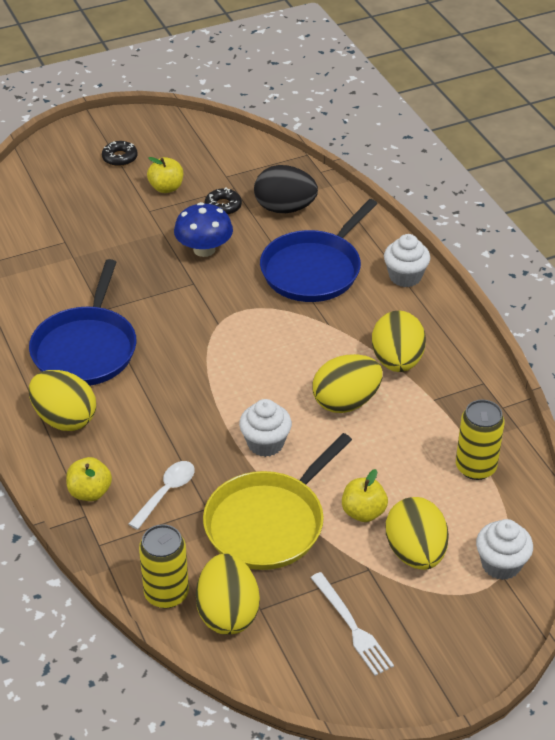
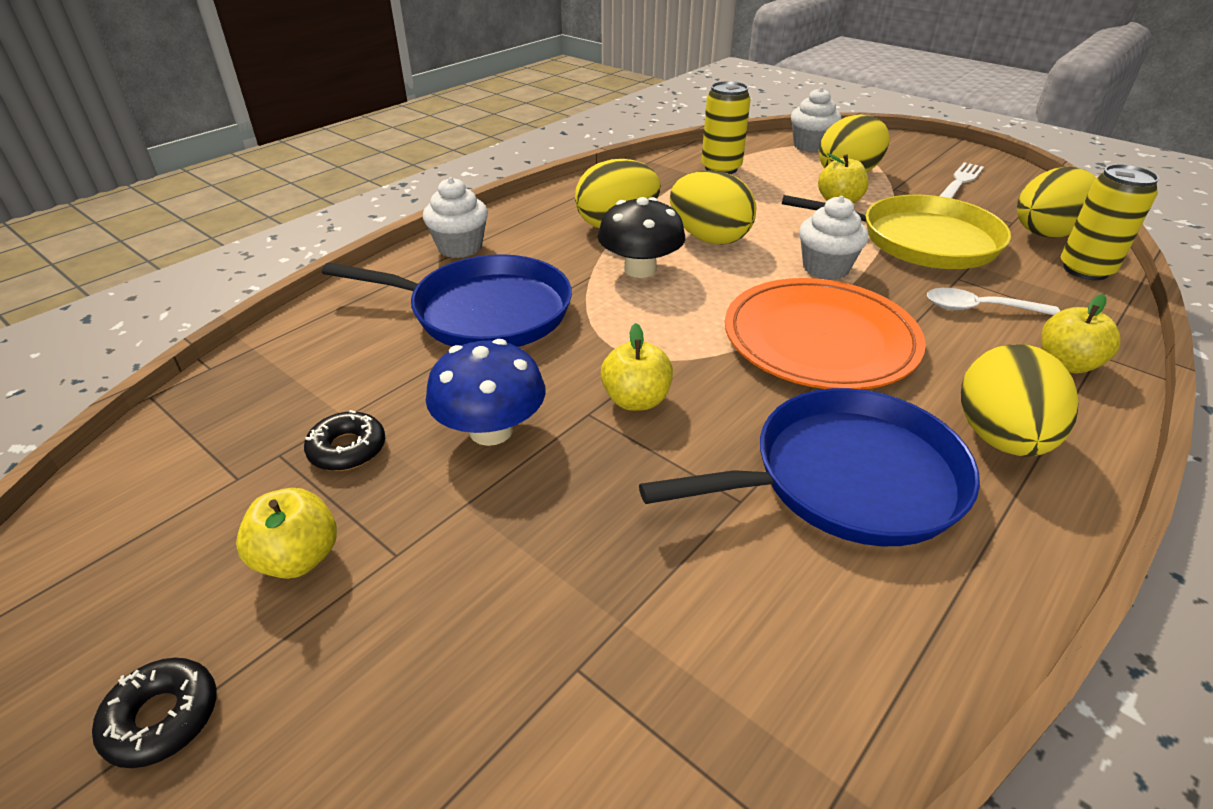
camera: 115 degrees left, 5 degrees down
black egg [254,165,318,213] -> none
none -> black mushroom [598,197,685,278]
none -> yellow apple [601,323,673,411]
none -> orange plate [725,278,926,390]

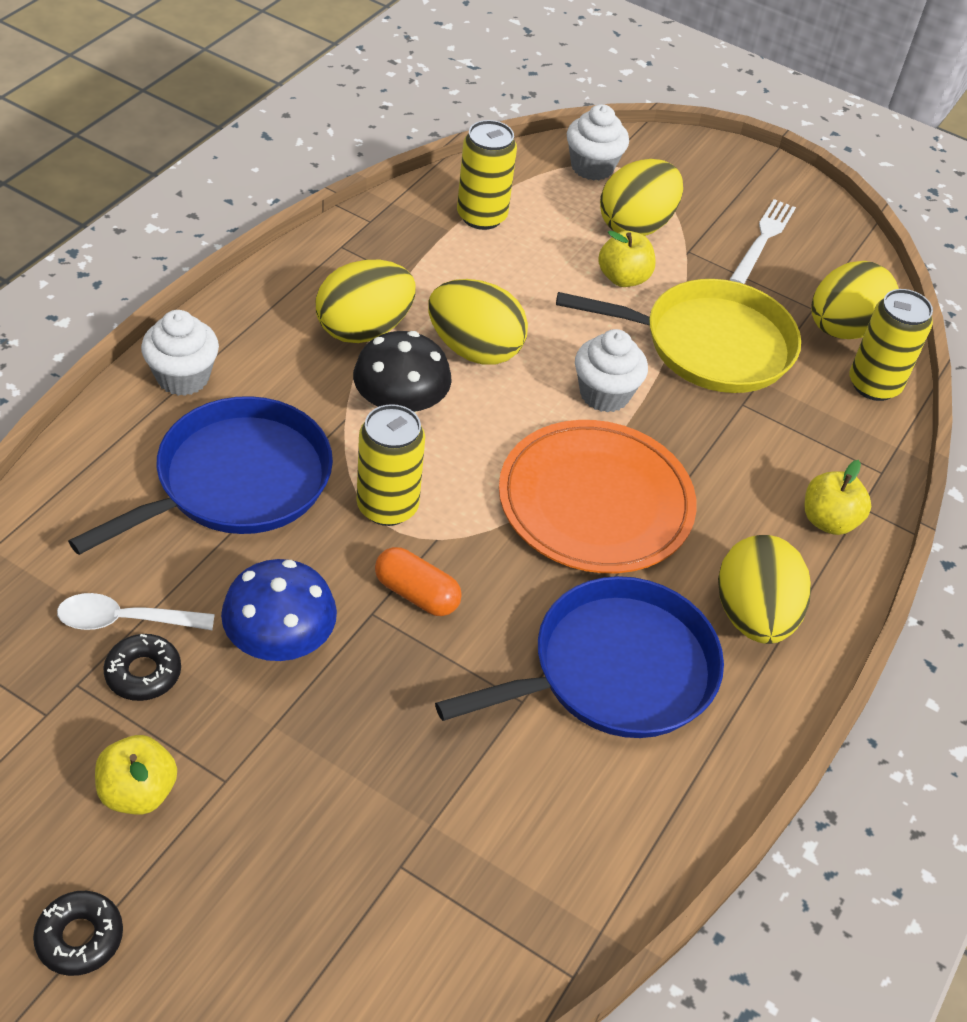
camera: 15 degrees left, 10 degrees up
blue pan [322,254,572,347] -> blue pan turned 45 degrees counterclockwise [68,396,333,555]
yellow apple [601,323,673,411] -> orange capsule [375,547,462,616]
white spoon [927,288,1060,315] -> white spoon moved to [57,593,215,630]
none -> yellow can [357,404,425,526]

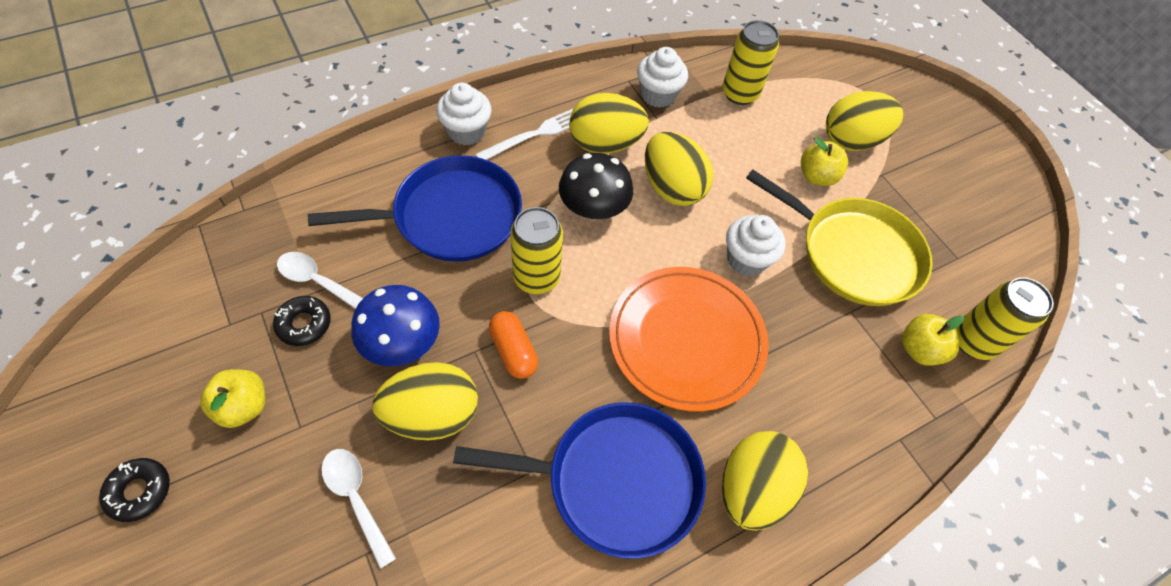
camera: 30 degrees right, 10 degrees up
white cupcake [567,104,629,180] -> white cupcake moved to [637,47,688,108]
white fork [730,199,796,284] -> white fork moved to [475,108,574,160]
yellow apple [804,460,871,535] -> yellow apple moved to [902,314,964,366]
yellow egg [811,261,899,339] -> yellow egg moved to [372,362,478,440]
none -> white spoon [321,449,396,569]

